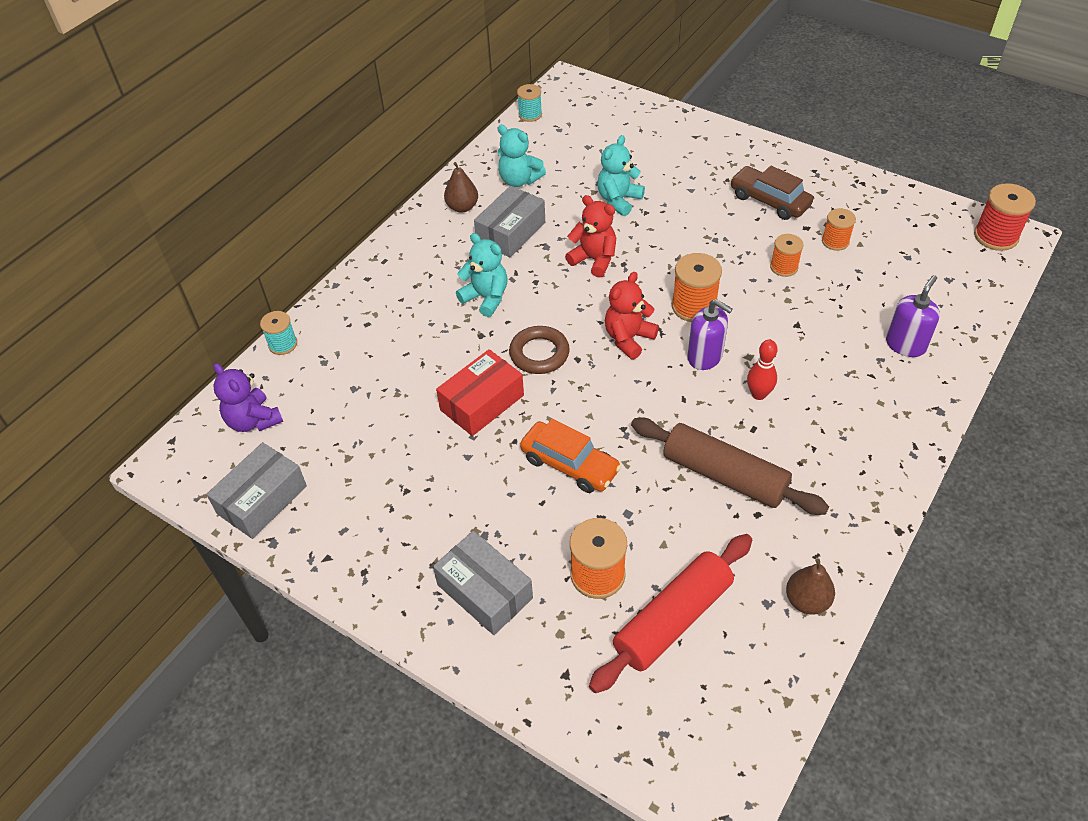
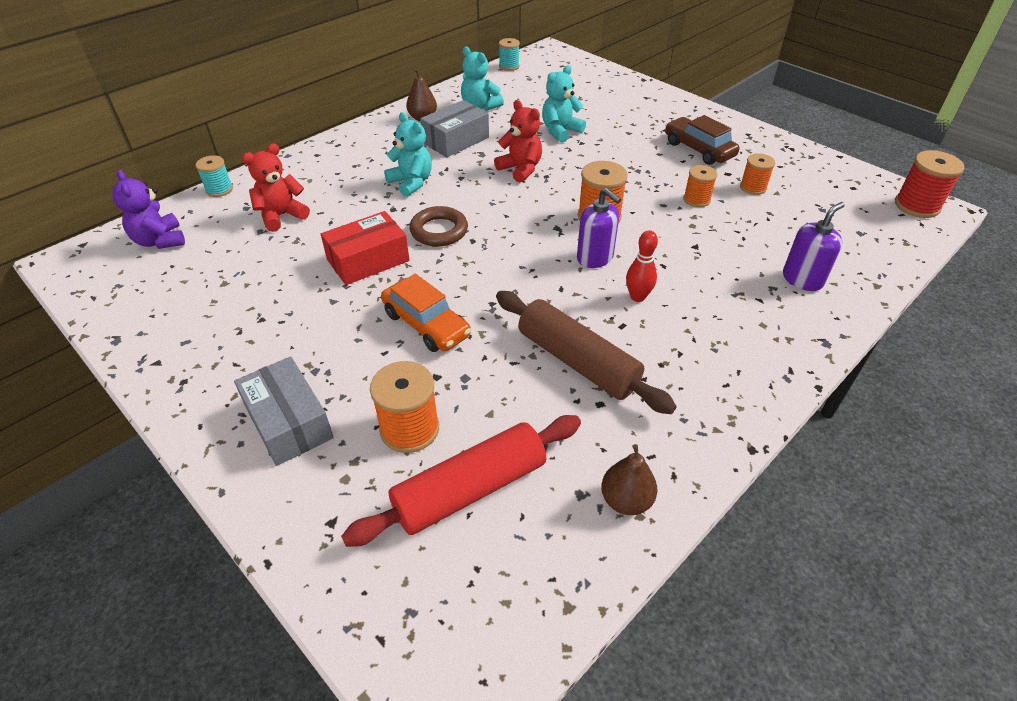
camera: 10 degrees right, 5 degrees down
grey box [206,442,307,539] -> none
red teddy bear [605,272,659,359] -> red teddy bear moved to [242,144,310,232]

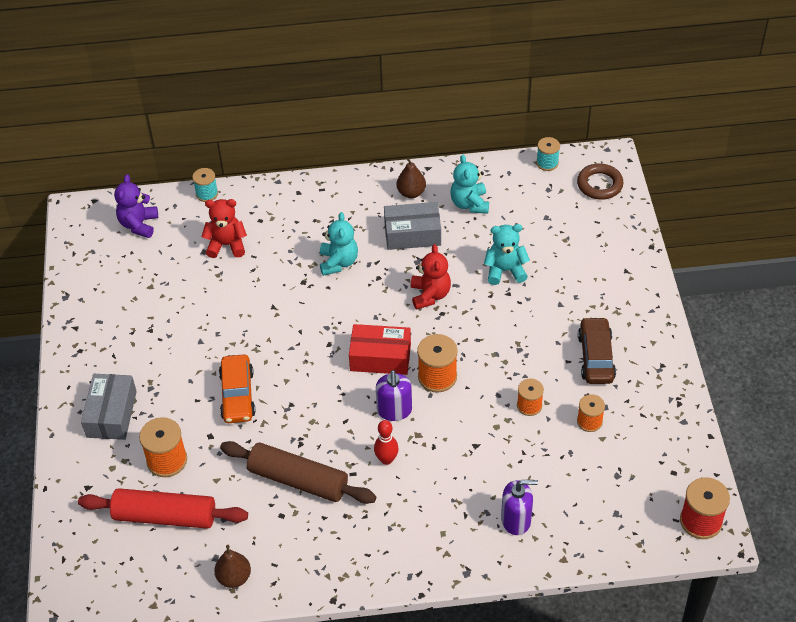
camera: 40 degrees right, 5 degrees up
red box [321,211,410,285] -> red box moved to [349,324,411,375]
brown ring [410,206,468,246] -> brown ring moved to [577,163,623,200]
brown rolling pin [496,291,677,414] -> brown rolling pin turned 60 degrees counterclockwise [220,441,376,504]

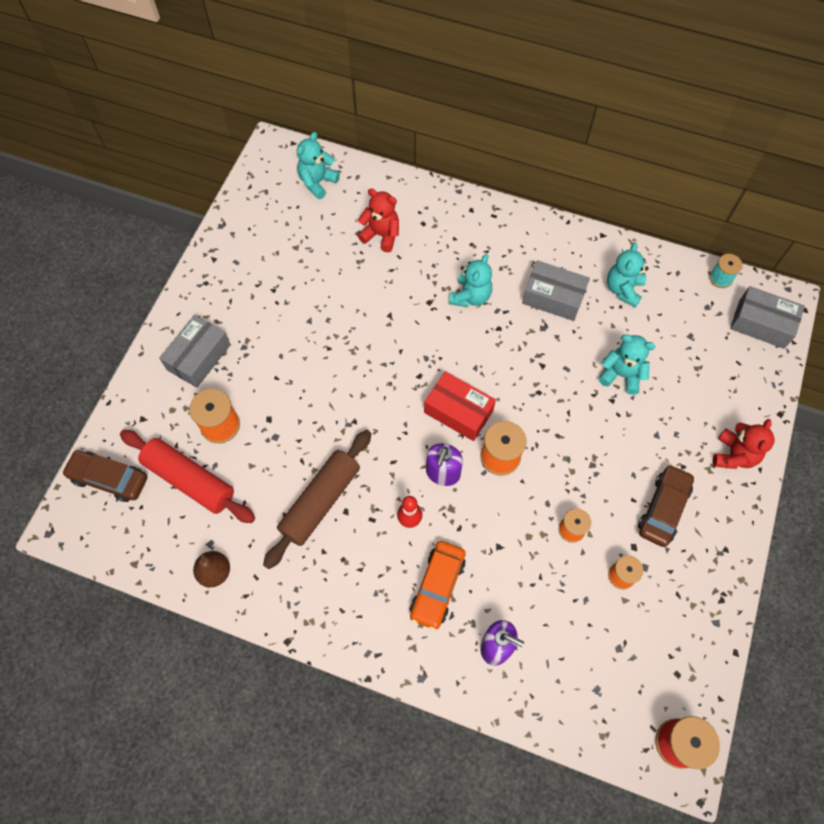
camera: 25 degrees right, 15 degrees up
purple teddy bear [114,174,158,238] -> turquoise teddy bear [297,132,340,199]
turquoise spool [192,168,218,202] -> none
orange car [219,354,256,423] -> orange car moved to [410,541,466,631]
brown rolling pin [220,441,376,504] -> brown rolling pin turned 75 degrees clockwise [263,430,372,569]
brown pear [396,158,426,198] -> none
red teddy bear [411,244,451,310] -> red teddy bear moved to [713,419,775,469]
brown ring [577,163,623,200] -> grey box [730,286,805,349]
none -> brown car [62,450,147,502]

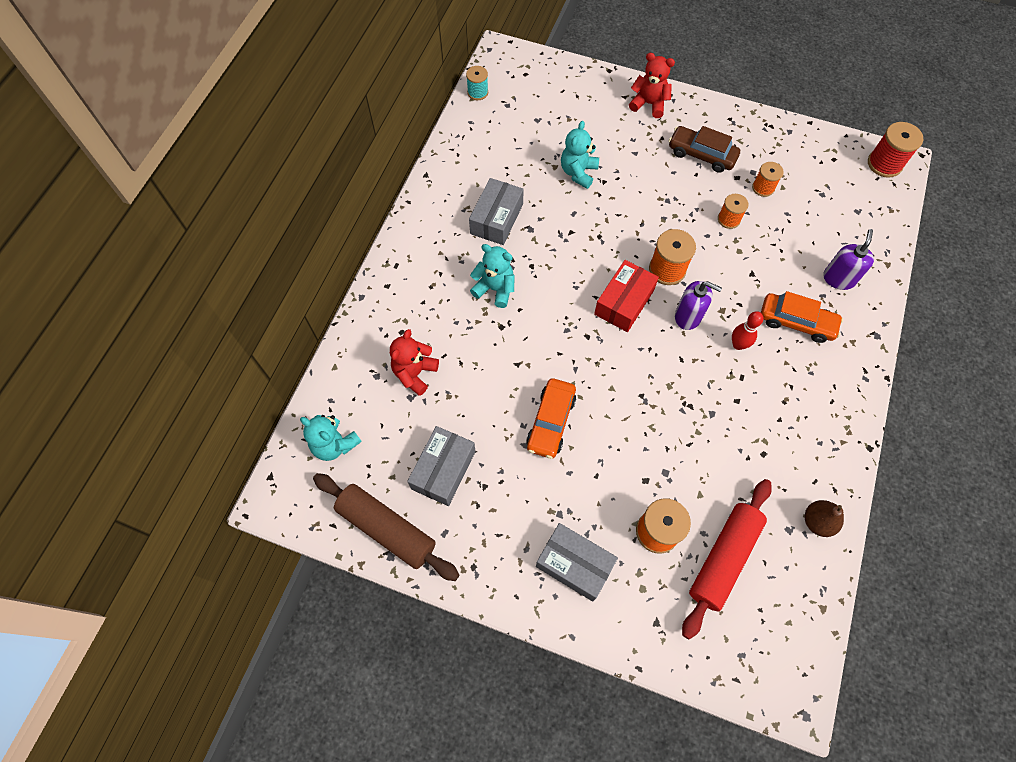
camera: 90 degrees left, 0 degrees up
brown car [62,450,147,502] -> none
brown rolling pin [263,430,372,569] -> brown rolling pin moved to [313,473,459,581]
turquoise teddy bear [607,242,649,308] -> none
grey box [730,286,805,349] -> grey box moved to [407,426,476,506]
none -> orange car [526,378,576,459]

